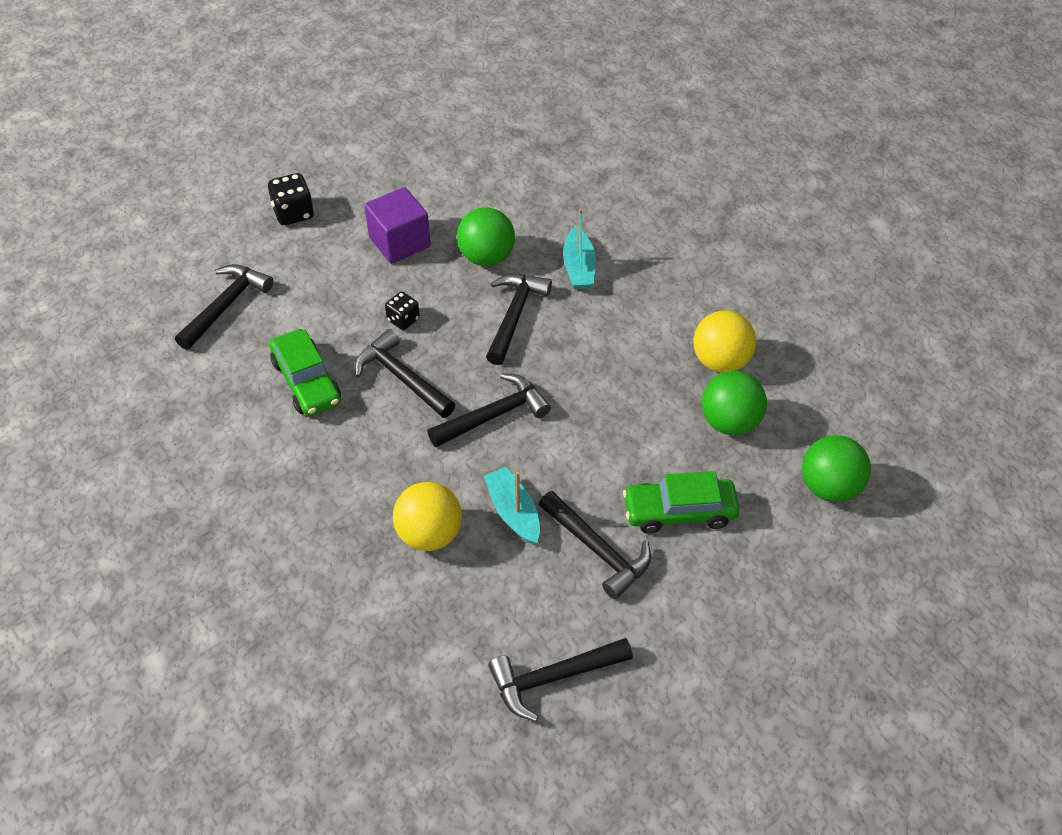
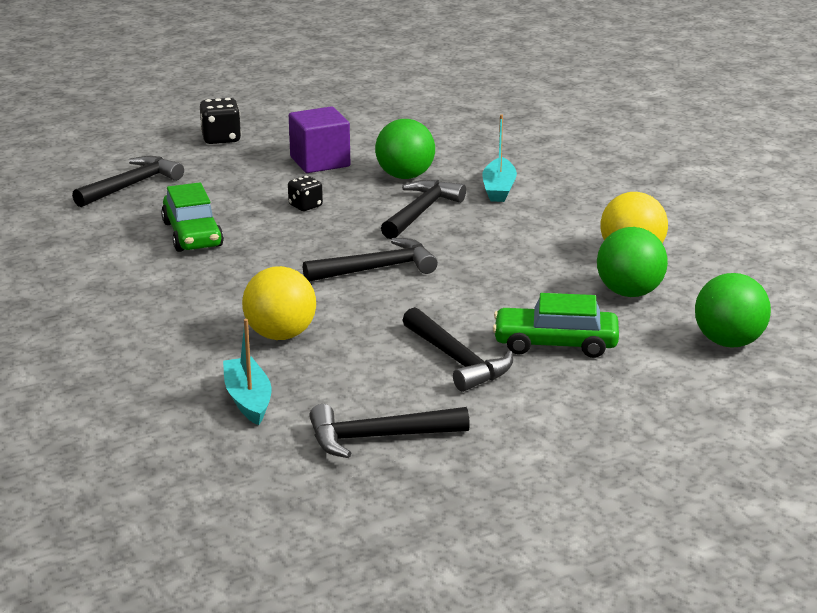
camera: 10 degrees right, 25 degrees down
black hammer [354,329,455,418] -> none
turquoise boat [484,467,540,545] -> turquoise boat moved to [223,319,272,425]

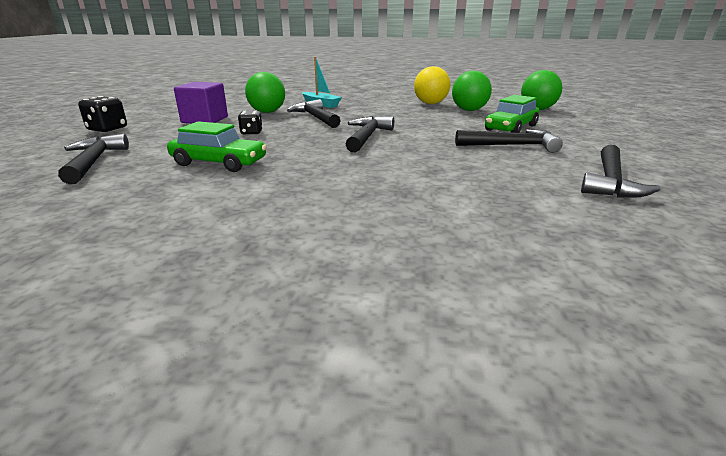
camera: 55 degrees left, 0 degrees up
turquoise boat [223,319,272,425] -> none
yellow ball [242,266,316,340] -> none

